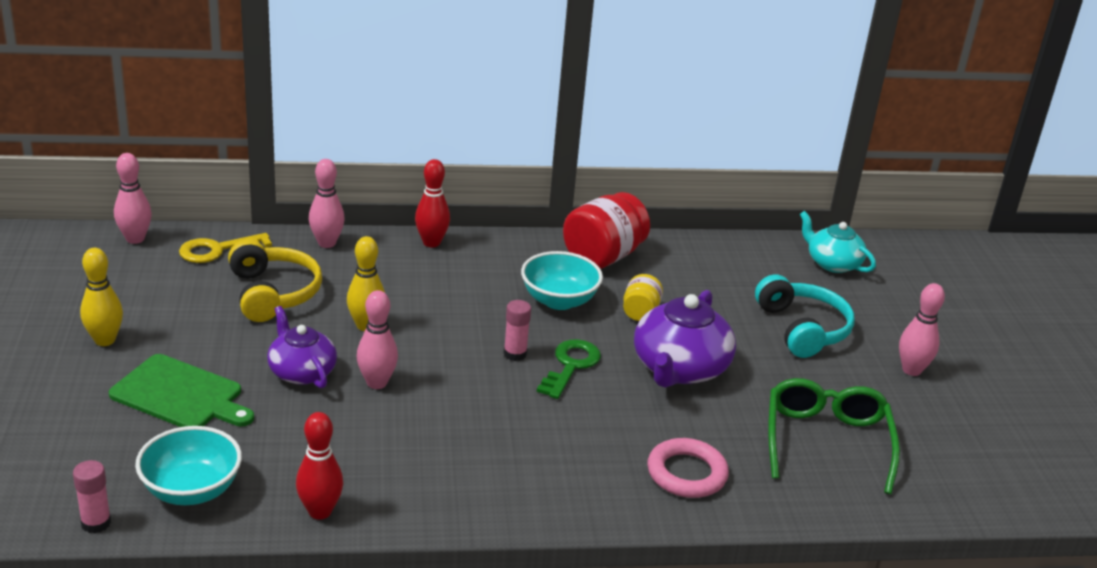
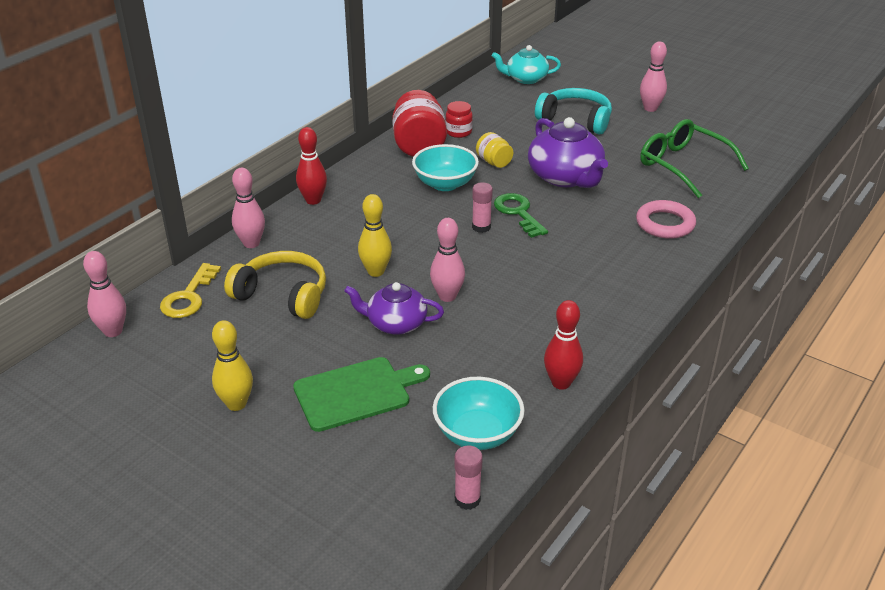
camera: 45 degrees left, 5 degrees up
none -> red jar [445,101,473,138]

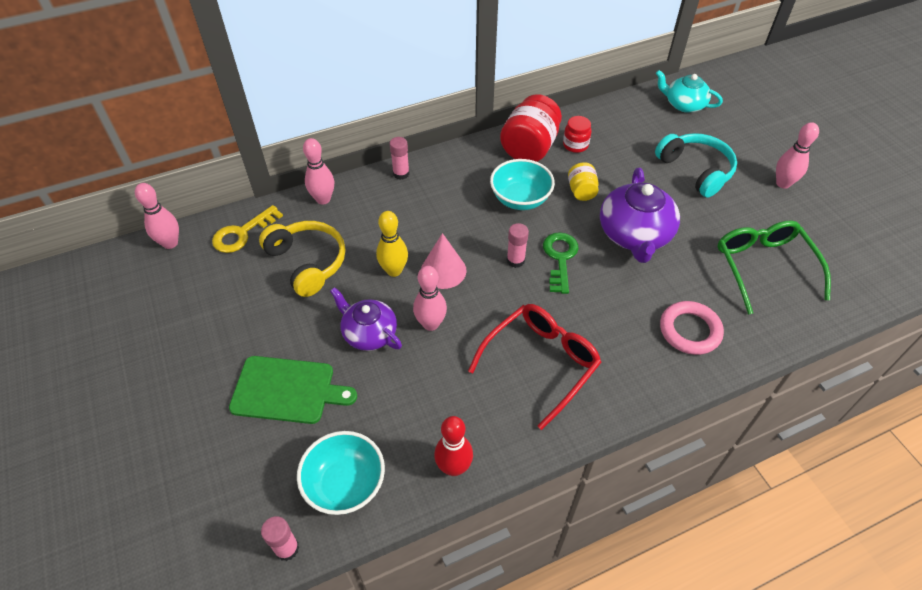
camera: 30 degrees right, 15 degrees up
yellow bowling pin [212,320,253,411] -> none
red bowling pin [296,127,327,205] -> pink glue stick [390,137,410,180]
none -> pink cone [421,233,467,289]
none -> red glasses [468,304,601,430]

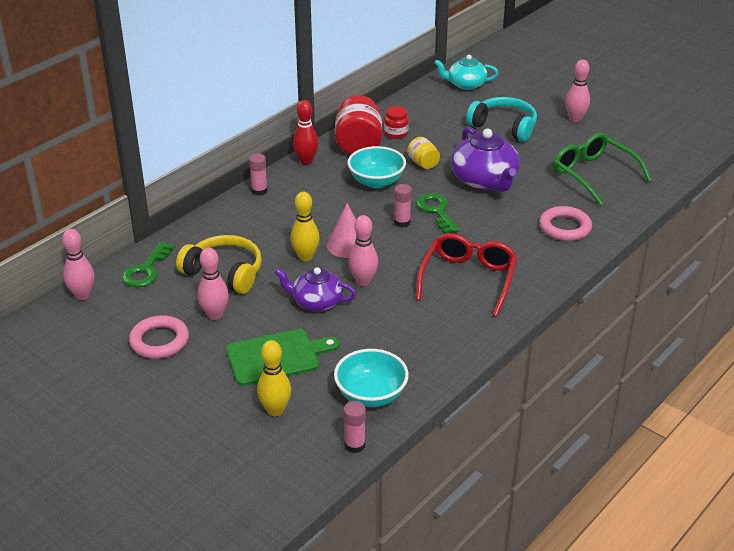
camera: 25 degrees left, 15 degrees down
yellow key [212,205,283,253] -> green key [122,242,175,287]
pink bowling pin [303,138,334,204] -> pink bowling pin moved to [198,248,229,320]
red bowling pin [434,416,473,476] -> red bowling pin moved to [293,100,319,165]
none -> pink ring [129,315,189,359]
none -> yellow bowling pin [257,340,291,416]

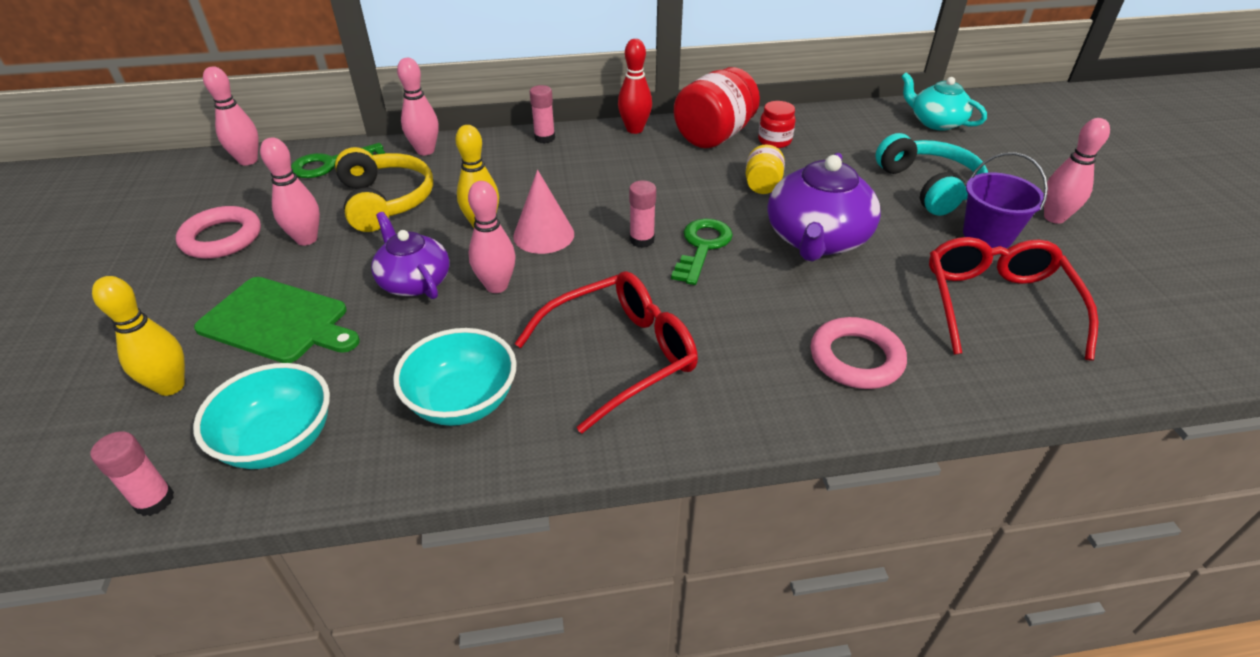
camera: 40 degrees right, 5 degrees up
turquoise bowl [347,146,406,188] -> turquoise bowl moved to [393,328,517,426]
green glasses [553,133,652,206] -> red glasses [929,237,1099,360]
none -> pink bowling pin [397,58,439,155]
none -> purple bucket [963,152,1048,248]

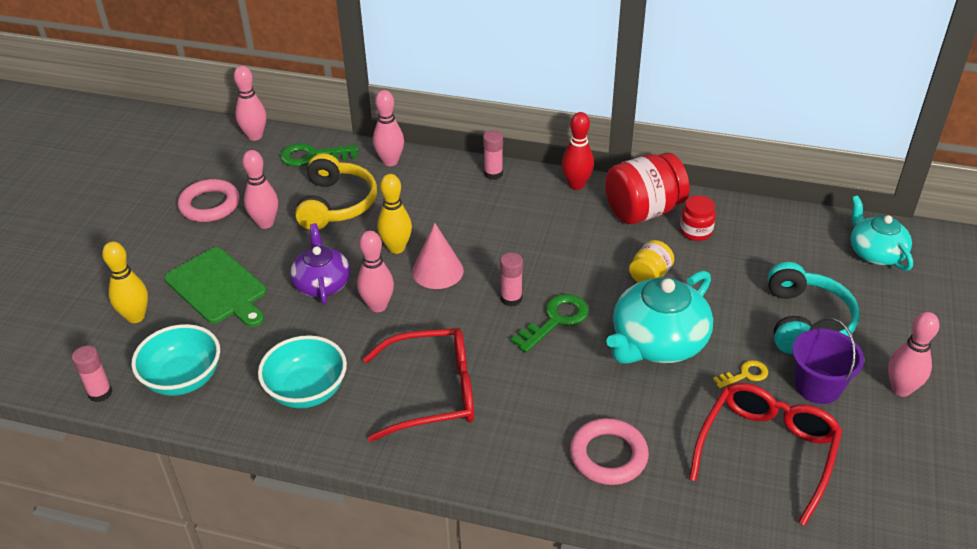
camera: 25 degrees right, 0 degrees up
purple teapot [768,153,881,262] -> turquoise teapot [606,270,713,364]
none -> yellow key [713,360,768,388]

